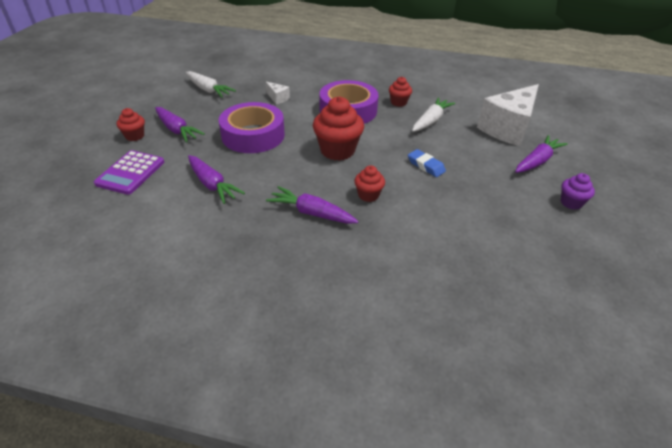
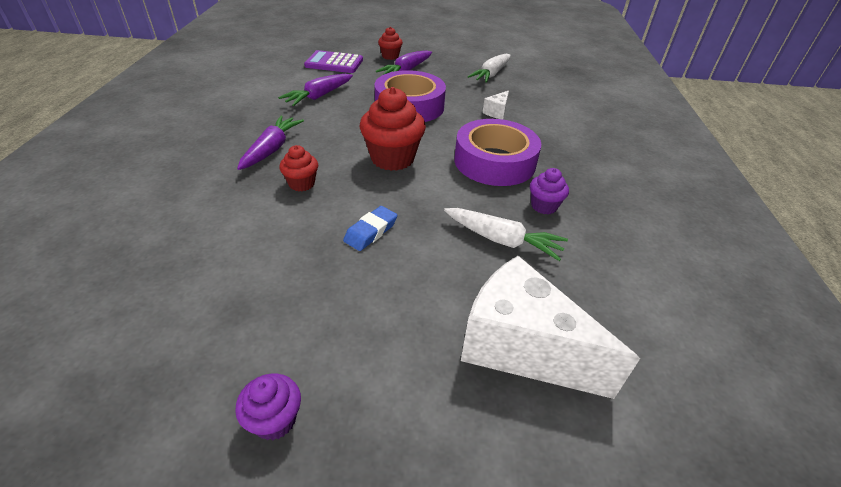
camera: 80 degrees right, 0 degrees up
red cupcake [389,77,412,107] -> purple cupcake [530,168,569,214]
purple carrot [515,135,568,173] -> none

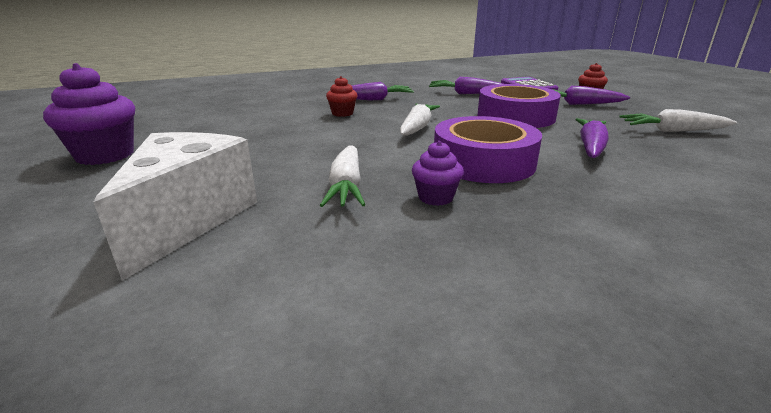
camera: 65 degrees right, 15 degrees down
purple cupcake [235,373,301,440] -> purple cupcake [43,63,135,165], size x1.85
blue eraser [343,206,398,251] -> none
red cupcake [360,87,426,171] -> white carrot [400,104,440,136]
white cheese [483,91,509,120] -> purple carrot [575,118,609,158]

